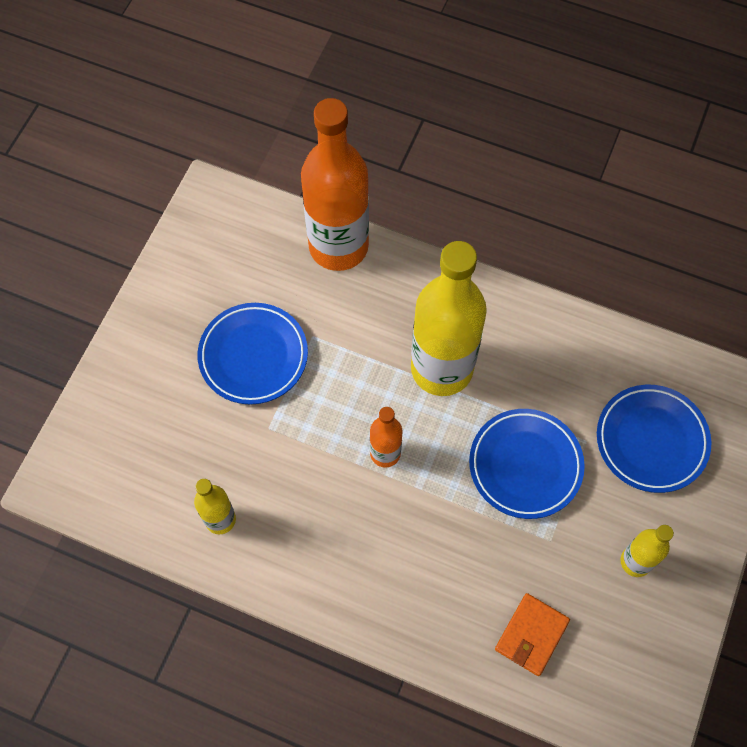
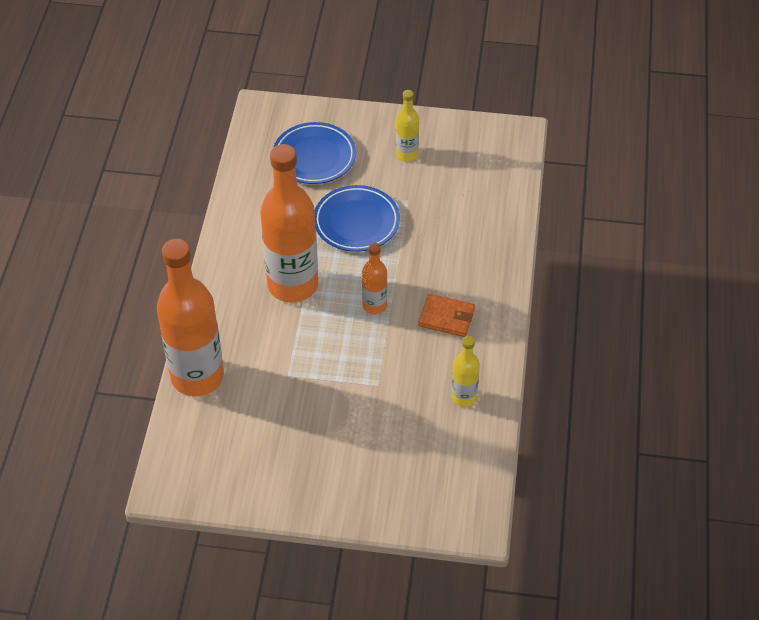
camera: 105 degrees left, 15 degrees down
blue plate [198,303,308,404] -> none
yellow bottle [411,241,487,396] -> orange bottle [260,144,318,303]
orange wallet [495,593,570,676] -> orange wallet moved to [418,294,475,337]

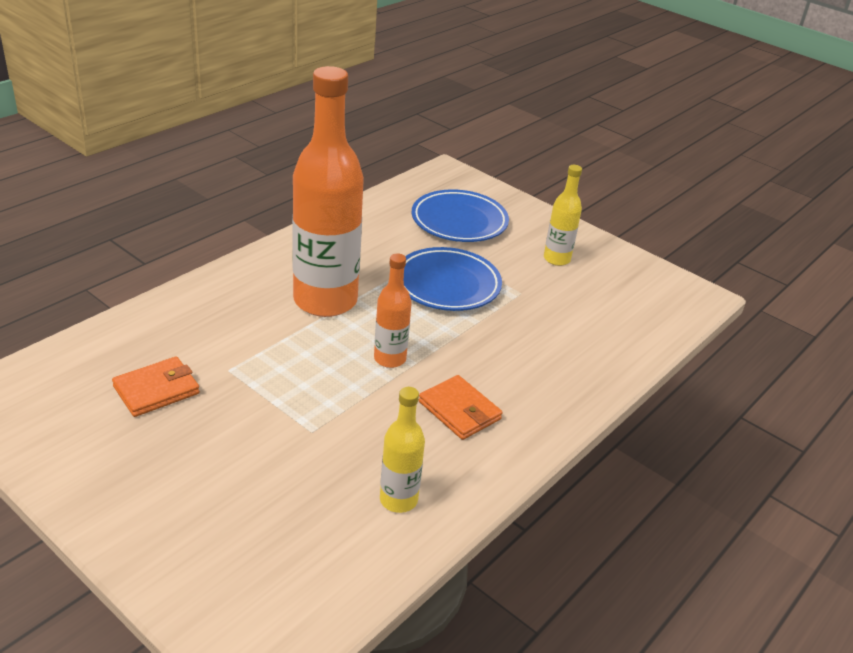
camera: 30 degrees right, 15 degrees down
orange bottle [157,239,224,396] -> none
none -> orange wallet [112,356,200,417]

